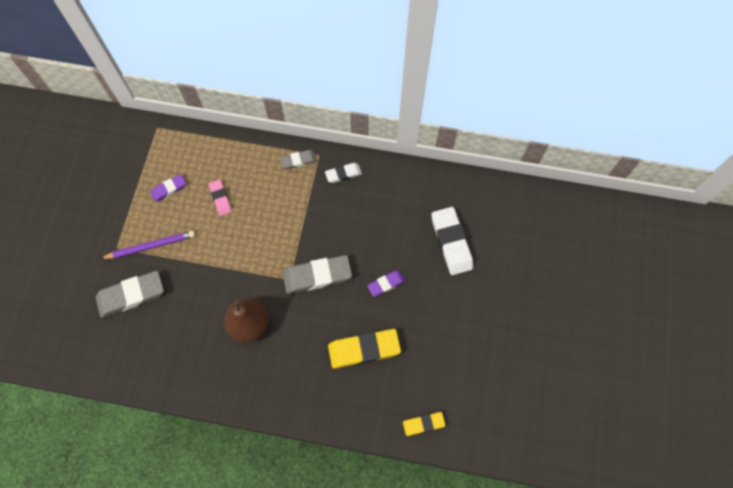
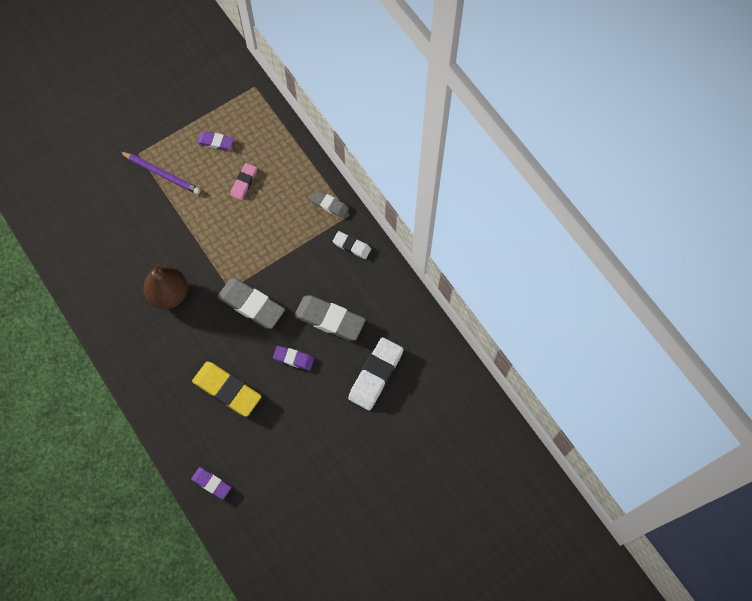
camera: 45 degrees right, 0 degrees up
grey eraser [96,271,164,318] -> grey eraser moved to [294,295,366,340]
yellow eraser [403,412,446,436] -> purple eraser [191,467,231,500]

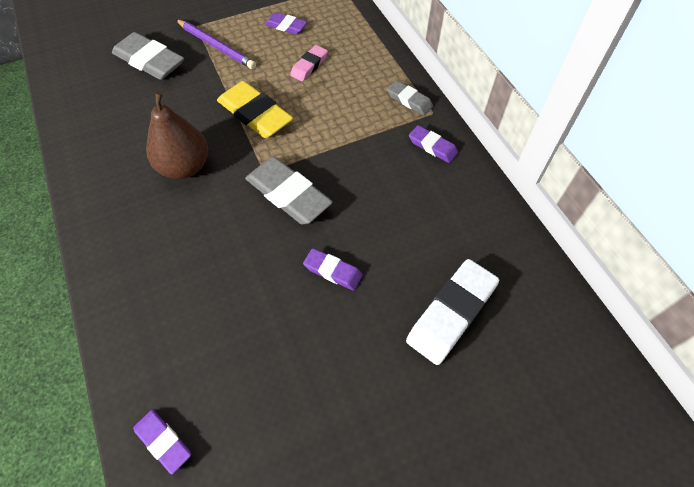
camera: 10 degrees right, 10 degrees down
yellow eraser [192,362,262,417] -> yellow eraser moved to [217,81,293,138]
grey eraser [294,295,366,340] -> grey eraser moved to [112,32,184,80]
white eraser [333,231,371,259] -> purple eraser [409,125,458,163]

